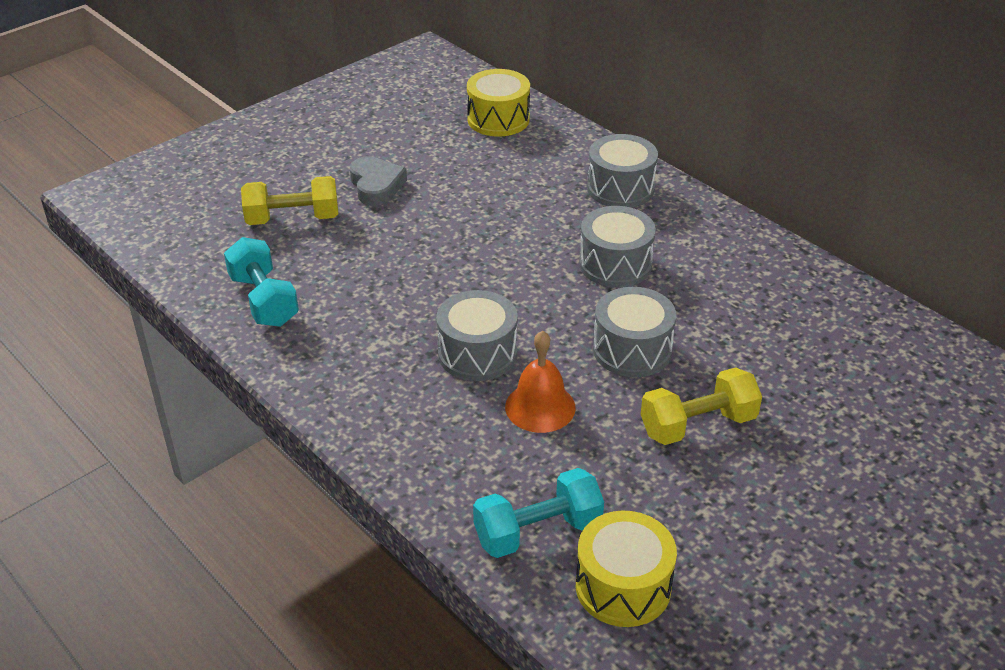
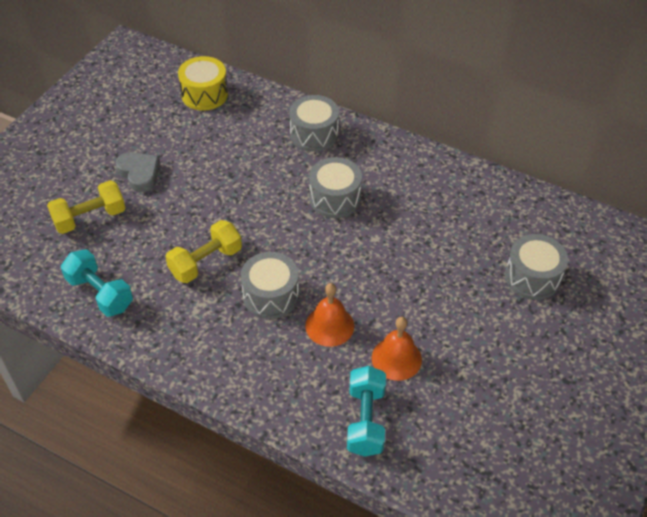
camera: 20 degrees left, 10 degrees up
turquoise dumbbell [473,468,604,558] -> turquoise dumbbell turned 45 degrees counterclockwise [347,366,386,457]
yellow drum [576,511,677,627] -> none
grey drum [593,287,676,377] -> grey drum moved to [505,234,568,300]
yellow dumbbell [641,367,762,445] -> yellow dumbbell moved to [165,220,242,283]
none -> orange bell [372,317,422,381]

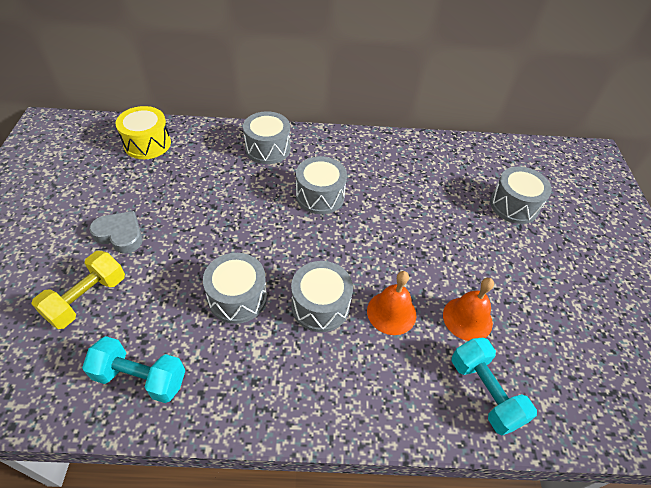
camera: 30 degrees left, 0 degrees up
yellow dumbbell [165,220,242,283] -> grey drum [203,253,267,324]

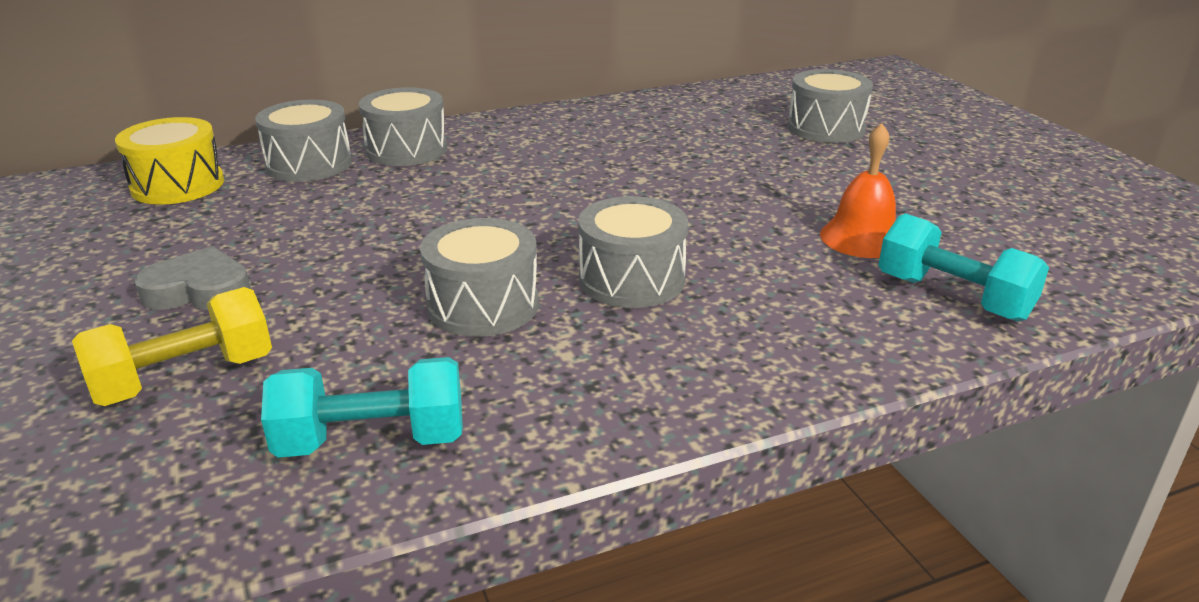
camera: 20 degrees left, 20 degrees down
yellow dumbbell [31,251,125,329] -> yellow dumbbell turned 45 degrees clockwise [72,287,272,406]
grey drum [296,156,347,214] -> grey drum moved to [255,99,352,182]
orange bell [367,271,416,335] -> none

